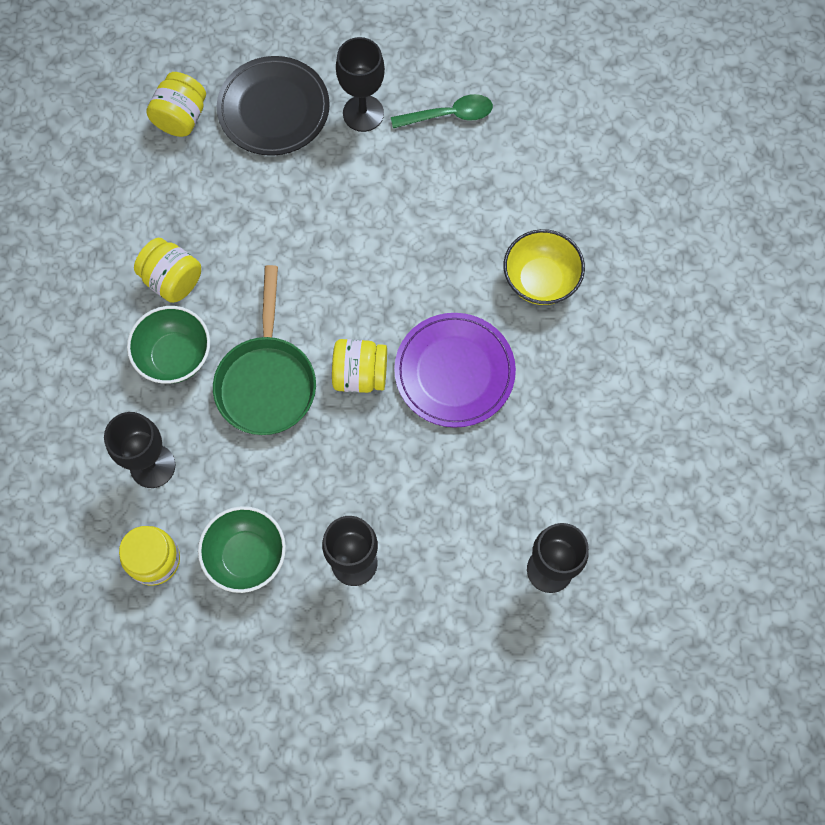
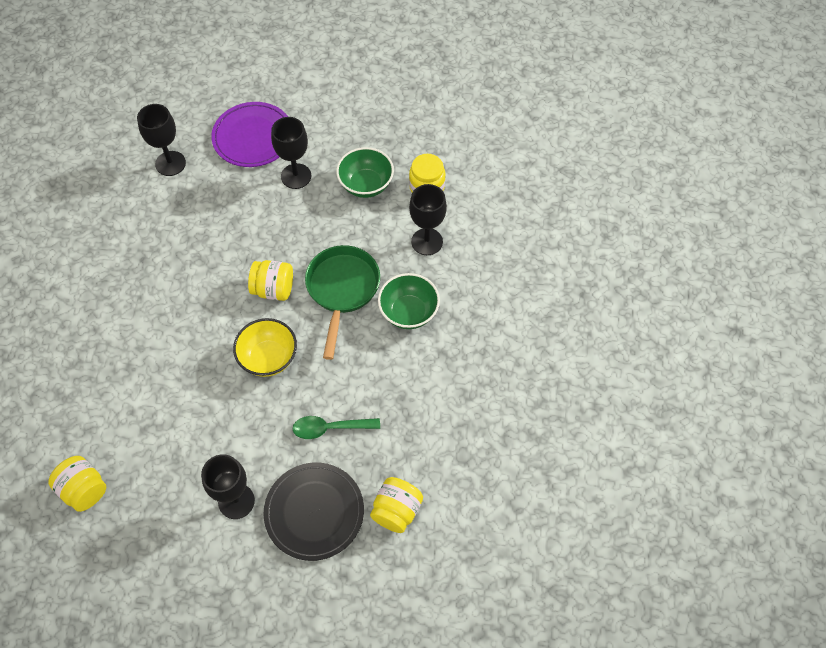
camera: 175 degrees left, 10 degrees down
yellow jar [134,238,201,303] -> yellow jar moved to [48,456,106,512]
green spoon [391,94,493,128] -> green spoon moved to [293,416,380,439]
purple plate [394,313,516,428] -> purple plate moved to [211,102,288,167]
yellow bowl [504,229,585,305] -> yellow bowl moved to [233,318,297,377]

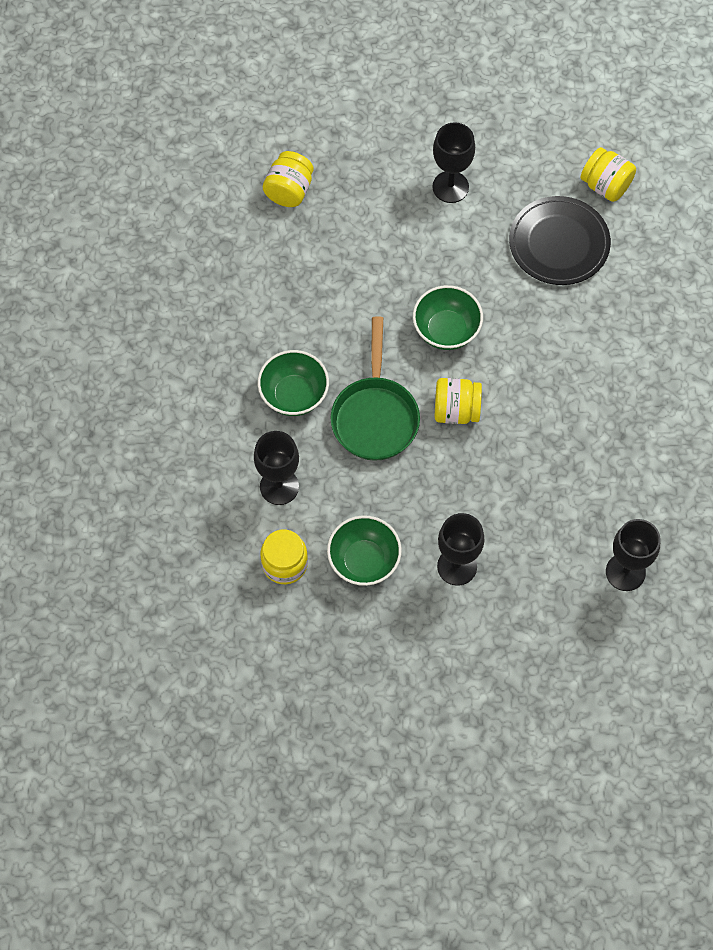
camera: 175 degrees right, 5 degrees up
purple plate [211,102,288,167] -> none
yellow bowl [233,318,297,377] -> green bowl [413,285,483,350]
black plate [263,462,364,561] -> black plate moved to [509,196,611,285]
green spoon [293,416,380,439] -> none

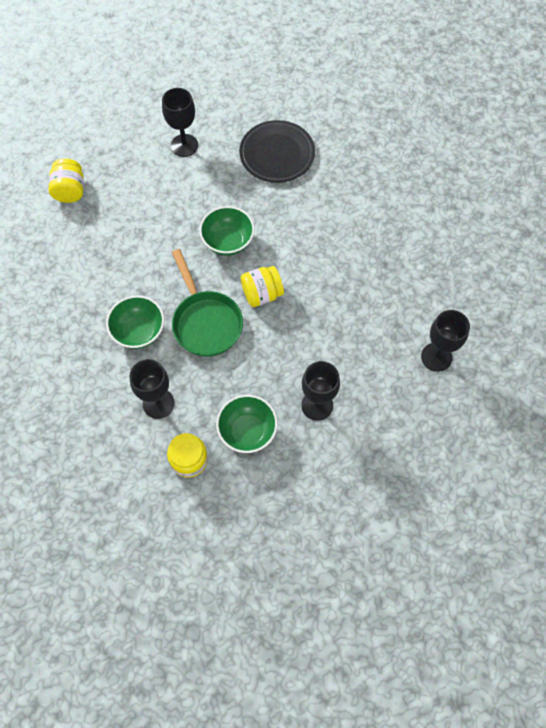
camera: 25 degrees left, 0 degrees up
yellow jar [581,147,636,202] -> none

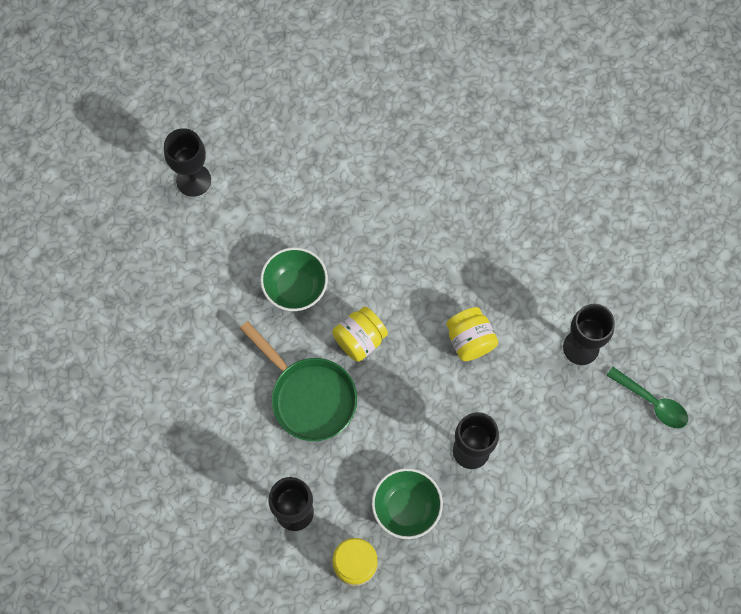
camera: 20 degrees left, 5 degrees up
yellow jar [49,158,84,203] -> yellow jar moved to [446,307,498,361]
green bowl [106,295,164,349] -> none
black plate [239,120,315,183] -> none
none -> green spoon [606,367,688,428]

